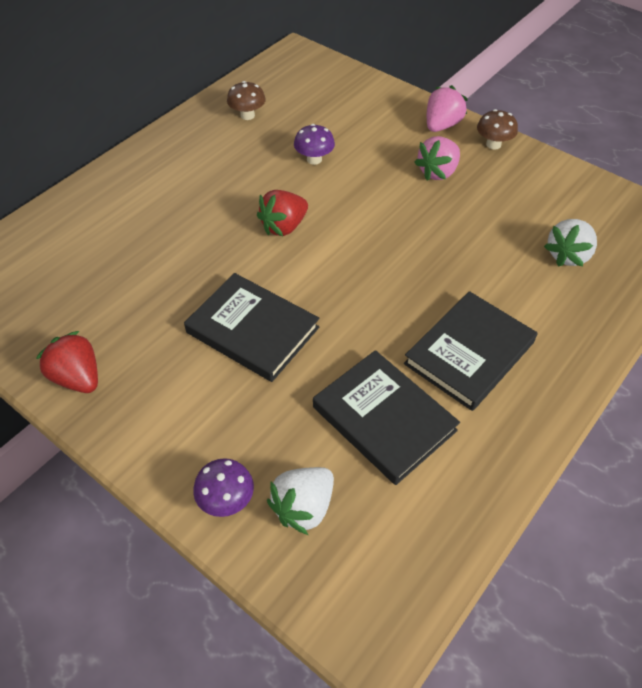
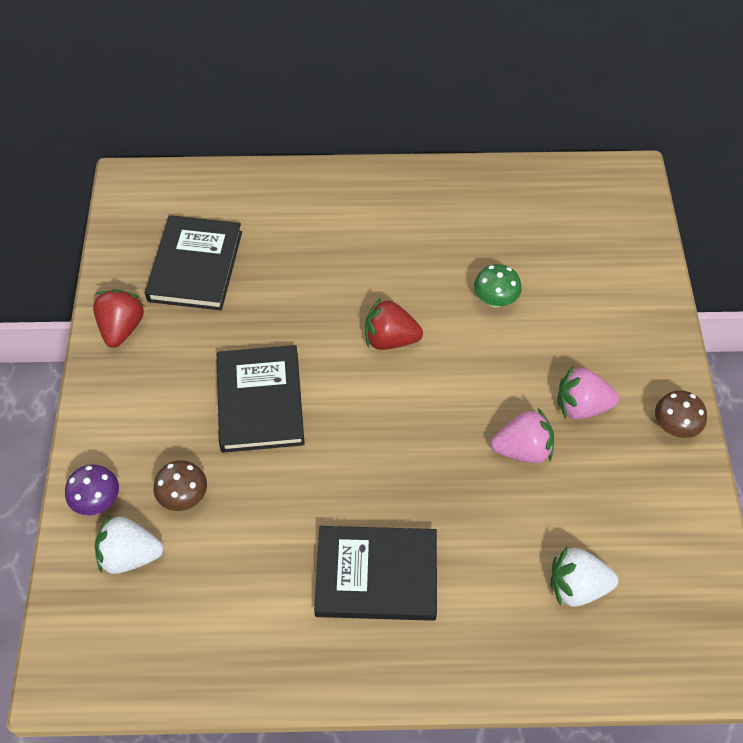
camera: 50 degrees right, 5 degrees up
brown mushroom [227,81,266,120] -> brown mushroom moved to [153,460,207,511]
purple mushroom [294,124,335,165] -> green mushroom [474,264,522,307]
black book [313,350,460,485] -> black book moved to [145,215,242,310]
pink strawberry [427,85,468,132] -> pink strawberry moved to [491,408,554,463]

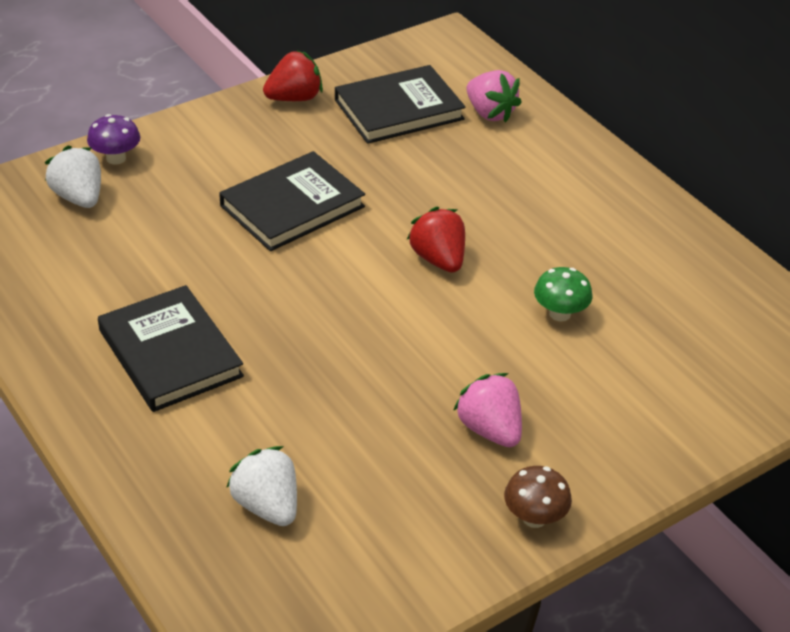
camera: 55 degrees right, 15 degrees down
brown mushroom [153,460,207,511] -> none
pink strawberry [491,408,554,463] -> pink strawberry moved to [466,70,522,122]

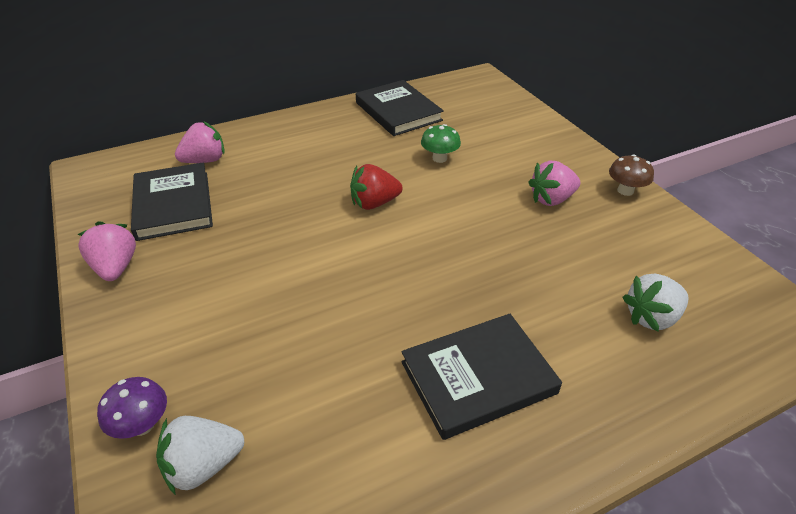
camera: 80 degrees left, 0 degrees up
black book [219,151,365,251] -> black book moved to [356,80,444,136]
red strawberry [263,50,323,101] -> pink strawberry [77,221,136,281]

